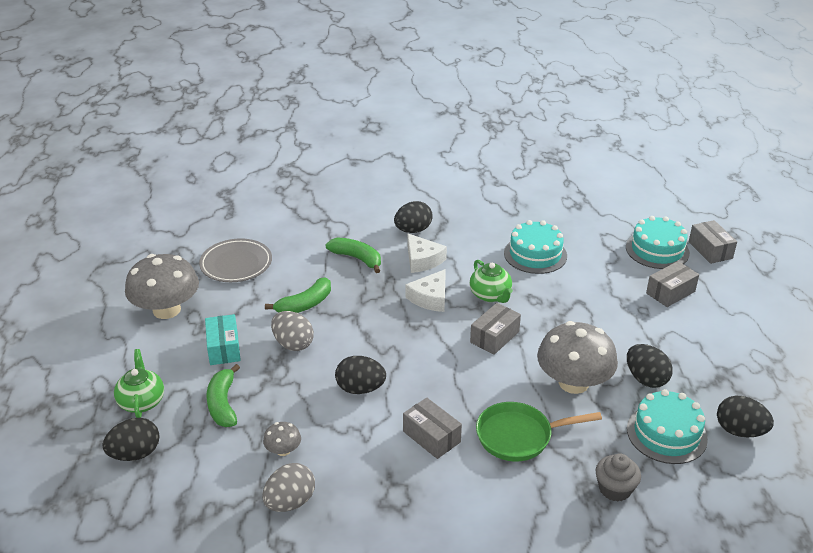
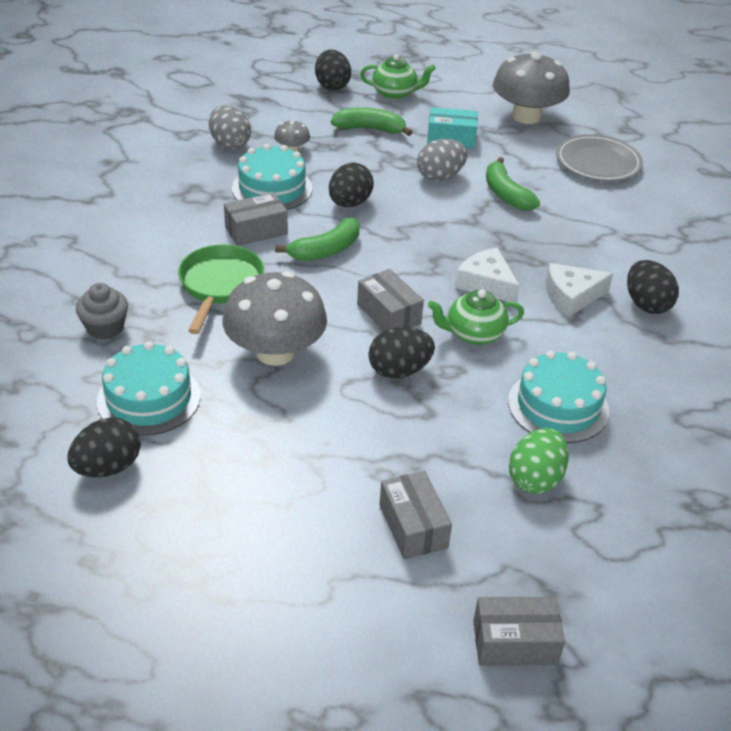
camera: 105 degrees right, 5 degrees up
green banana [325,238,381,273] -> green banana moved to [275,218,360,261]
turquoise cake [626,216,690,269] -> turquoise cake moved to [232,144,313,210]
black egg [627,344,673,388] -> black egg moved to [368,327,435,378]
none -> green egg [509,428,569,494]

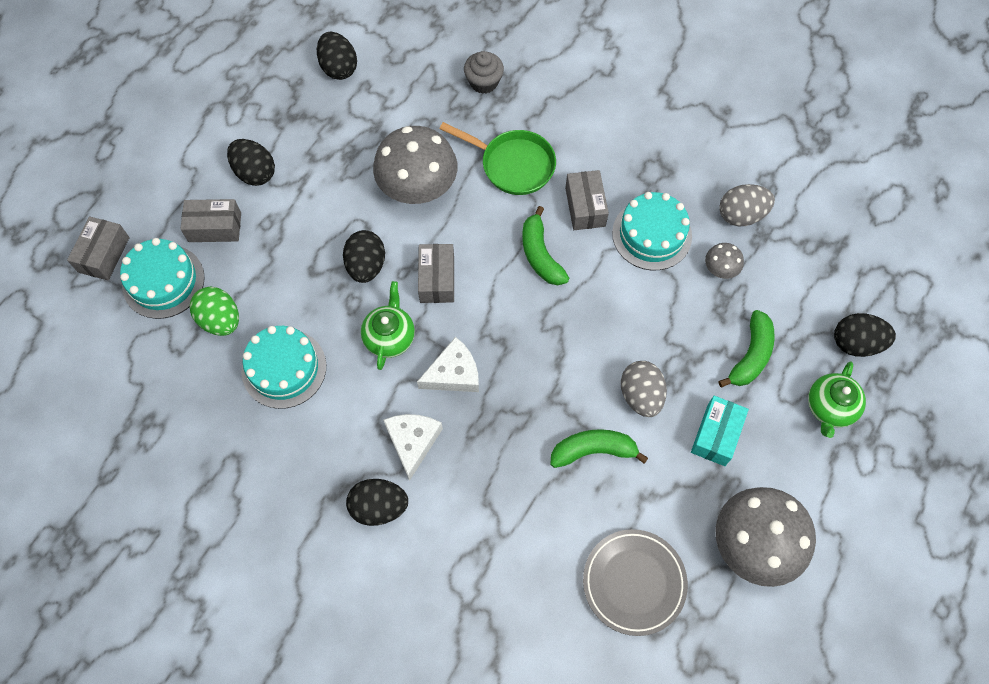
camera: 110 degrees right, 25 degrees up
turquoise cake [97,341,201,436] -> turquoise cake moved to [120,238,205,319]
black egg [329,163,374,207] -> black egg moved to [227,139,275,186]
grey box [357,269,424,331] -> grey box turned 75 degrees counterclockwise [418,244,454,303]

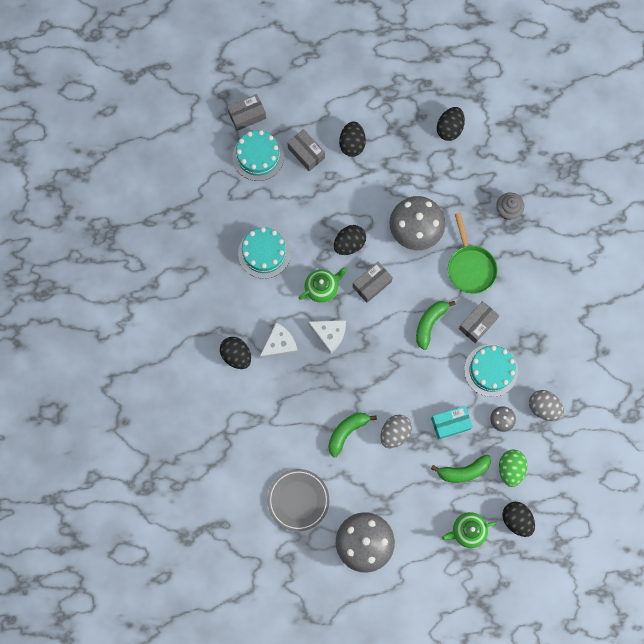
camera: 50 degrees right, 10 degrees up
green egg [190,287,239,336] -> green egg moved to [499,450,527,487]
green banana [550,429,648,468] -> green banana turned 90 degrees counterclockwise [328,413,377,457]
turquoise box [691,396,749,466] -> turquoise box moved to [431,406,473,440]

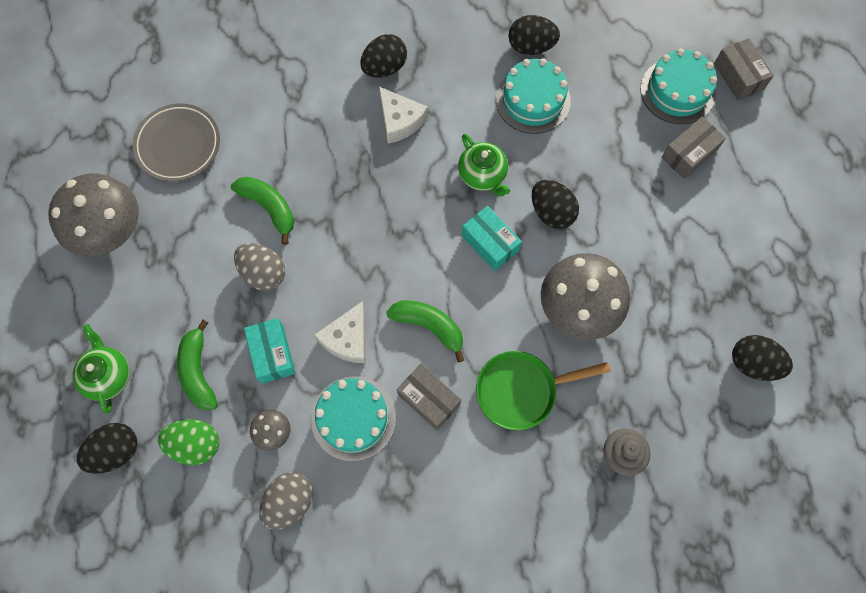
camera: 90 degrees right, 5 degrees down
white cheese [308,320,346,354] -> white cheese moved to [314,301,365,363]
black egg [339,121,366,157] -> black egg moved to [508,15,560,55]
grey box [353,262,393,303] -> turquoise box [462,206,522,271]

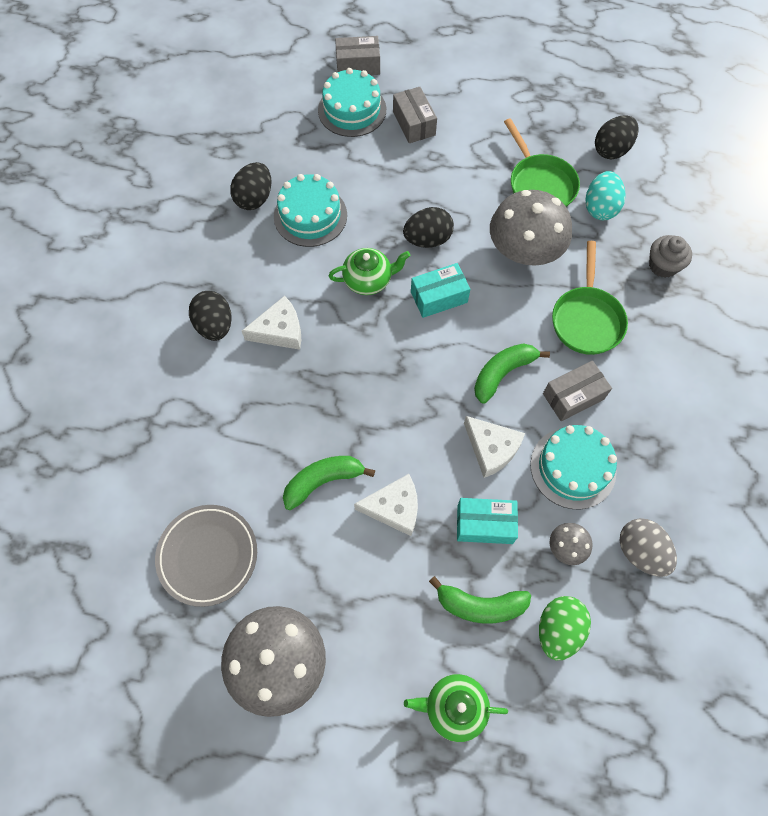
camera: 70 degrees left, 5 degrees down
black egg [77,423,137,474] -> none
grey egg [234,243,285,291] -> white cheese [354,474,418,536]
none -> green pan [504,118,580,207]
none -> turquoise egg [585,171,625,220]

